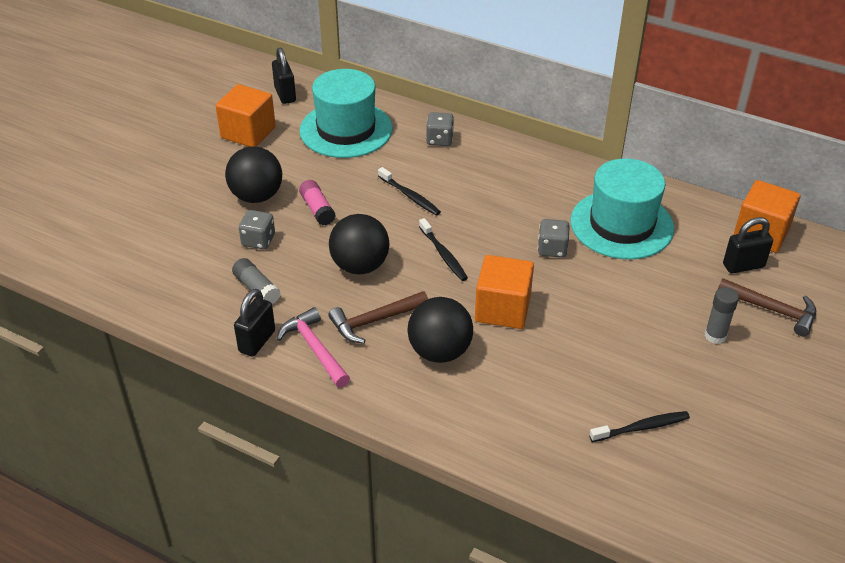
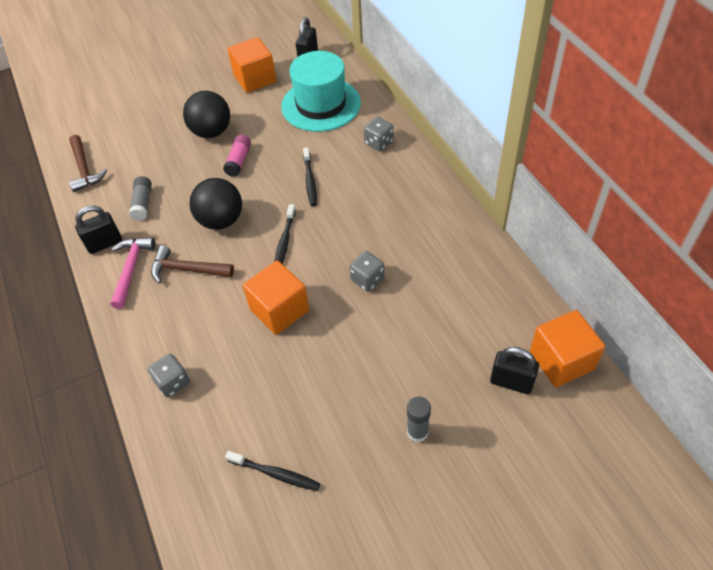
camera: 40 degrees right, 10 degrees up
grey dice [239,210,275,249] -> grey dice moved to [148,353,190,398]
black ball [407,297,473,363] -> none
turquoise hat [570,158,674,260] -> none
brown hammer [718,278,816,337] -> brown hammer moved to [69,135,107,192]

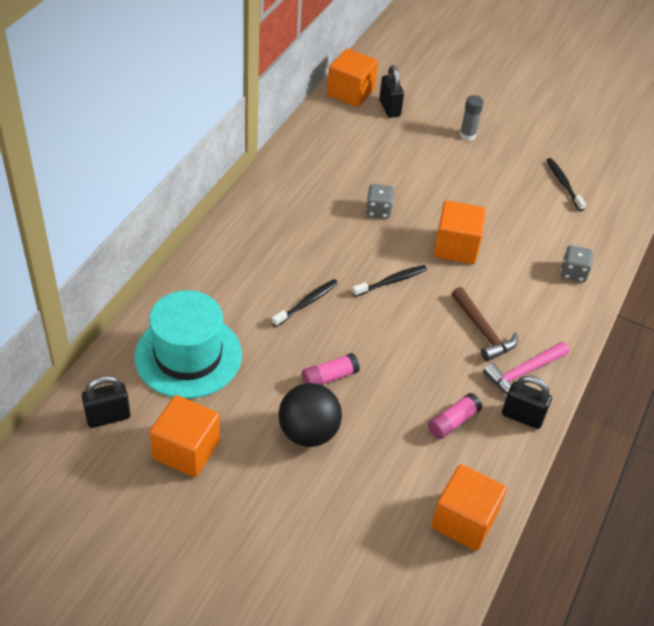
camera: 135 degrees left, 5 degrees down
brown hammer [69,135,107,192] -> orange cube [431,464,507,551]
grey glue stick [129,176,152,221] -> pink glue stick [428,393,482,439]
black ball [189,178,242,230] -> none
grey dice [364,117,394,151] -> none

